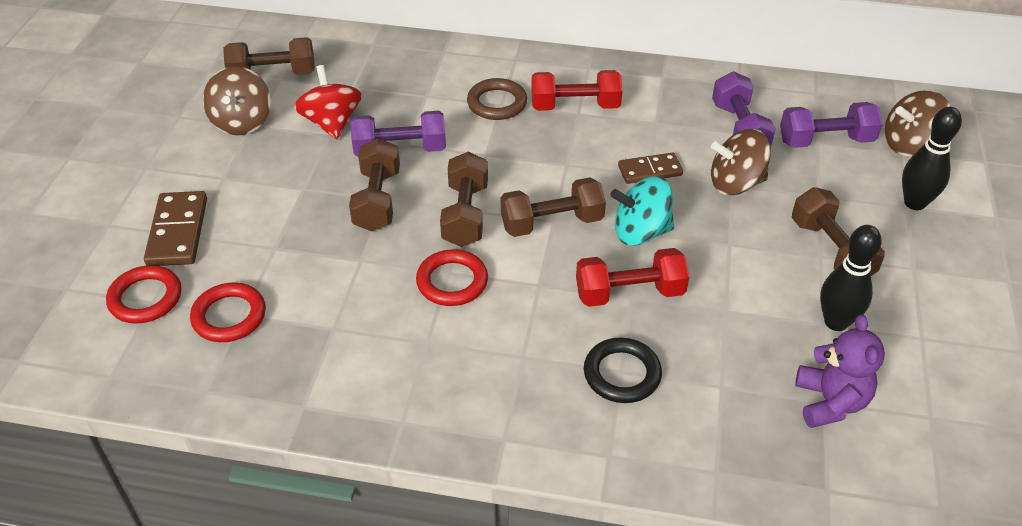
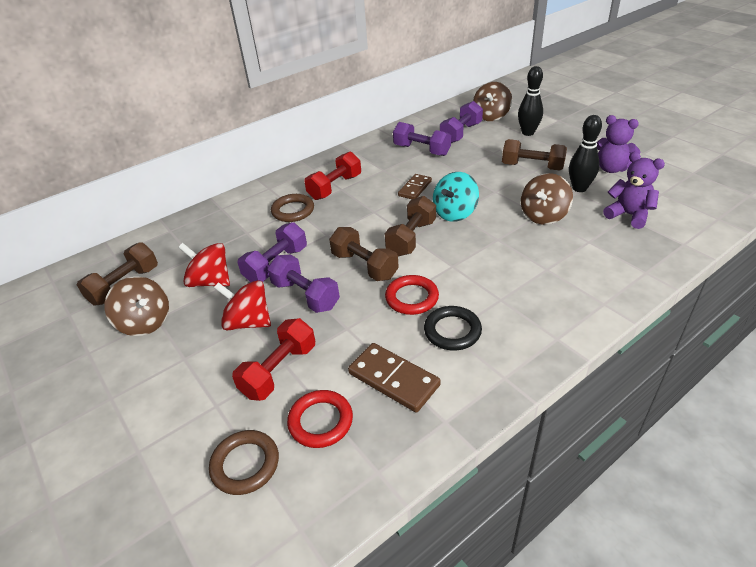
camera: 45 degrees left, 5 degrees down
red ring [106,265,182,324] -> brown ring [209,430,279,495]
brown domino [144,191,207,266] -> brown domino moved to [348,343,441,412]
brown dumbbell [349,138,400,232] -> purple dumbbell [267,255,340,313]
red dumbbell [576,248,689,307] -> red dumbbell moved to [232,318,315,401]
black ring [584,338,662,403] -> black ring moved to [424,306,482,351]
brown spinning top [711,129,771,195] -> brown spinning top moved to [521,173,573,225]
none -> red spinning top [214,280,271,330]
none -> purple teddy bear [596,115,640,173]

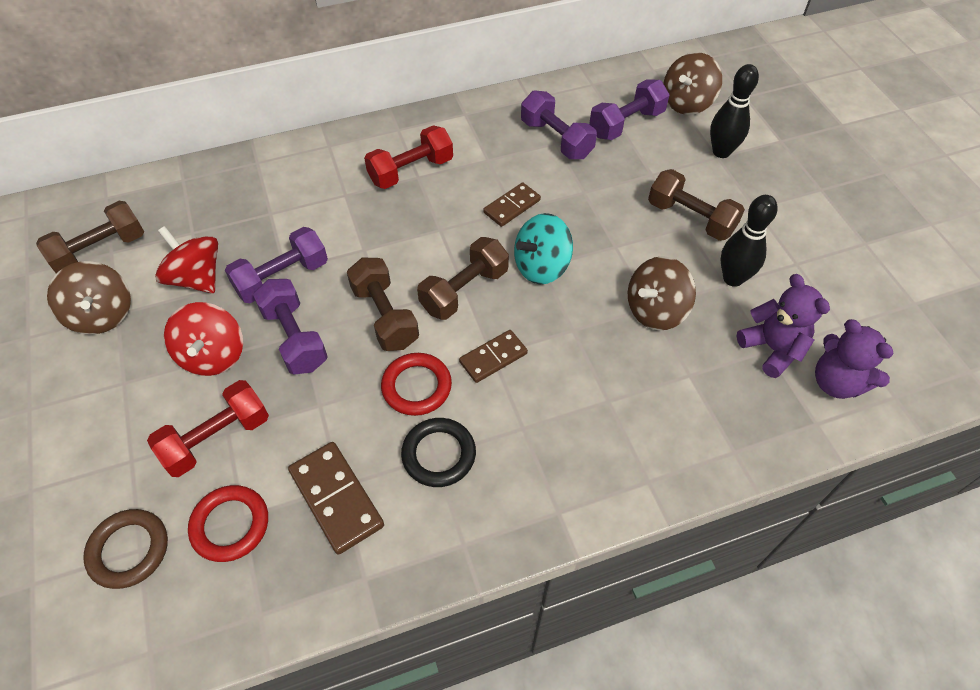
camera: 15 degrees right, 15 degrees up
red spinning top [214,280,271,330] -> red spinning top turned 135 degrees counterclockwise [164,302,243,376]
brown ring [271,194,314,222] -> none
purple teddy bear [596,115,640,173] -> purple teddy bear moved to [815,319,894,399]
none -> brown domino [459,330,528,383]

